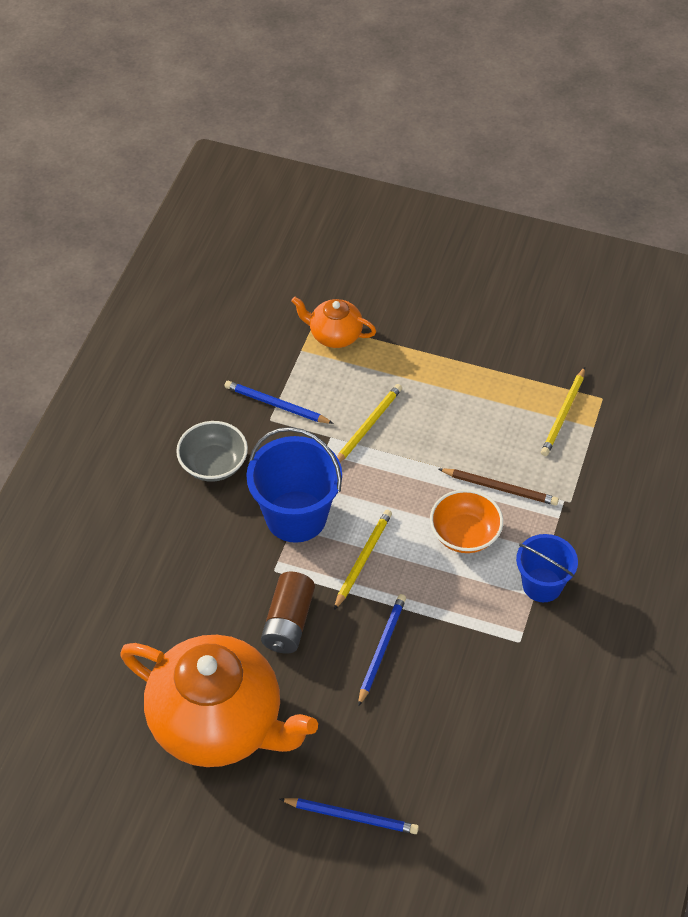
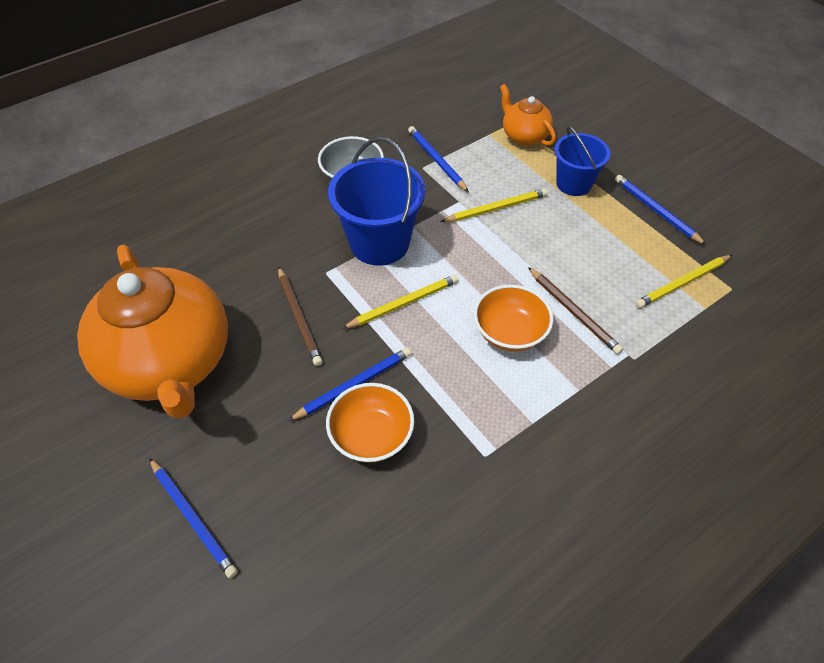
camera: 35 degrees right, 0 degrees up
brown battery [261,572,315,654] -> brown pencil [278,266,323,366]
blue bucket [516,534,578,602] -> blue bucket moved to [555,126,610,196]
none -> orange bowl [326,383,414,463]
none -> blue pencil [615,175,706,245]

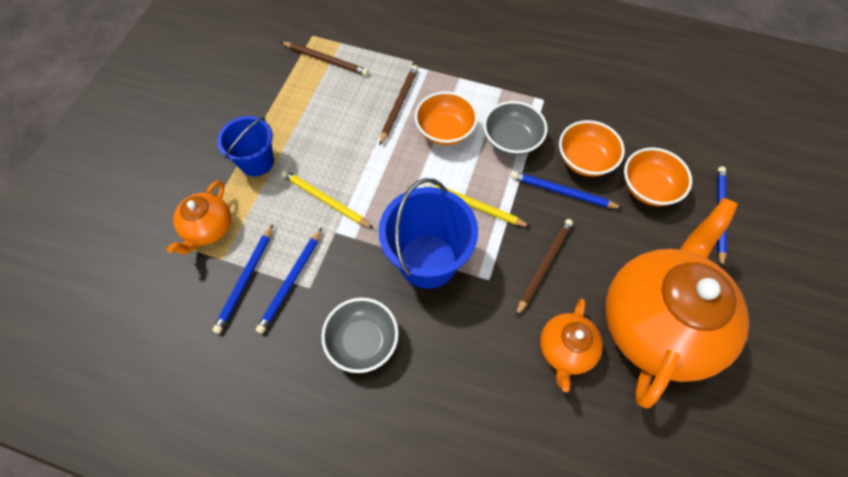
camera: 125 degrees left, 10 degrees up
blue pencil [615,175,706,245] -> blue pencil moved to [212,225,273,334]
yellow pencil [635,255,732,308] -> brown pencil [281,42,369,76]
none -> grey bowl [484,101,548,156]
none -> orange teapot [540,299,603,392]
none -> orange bowl [624,148,692,206]

